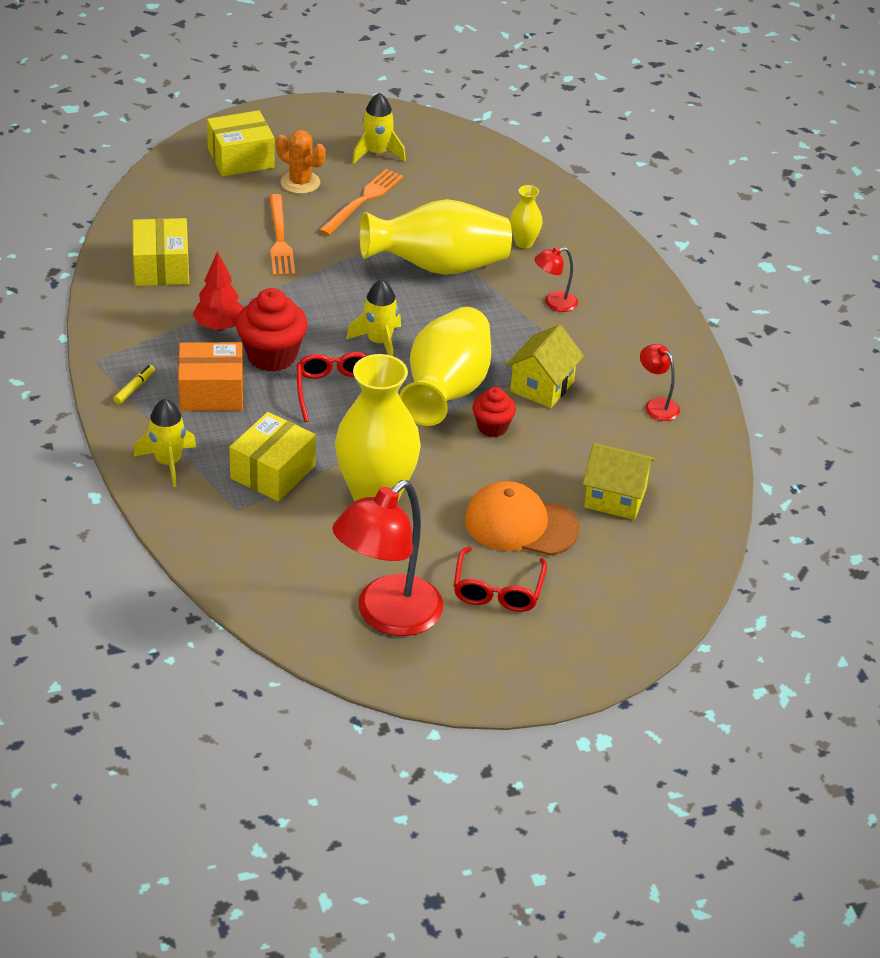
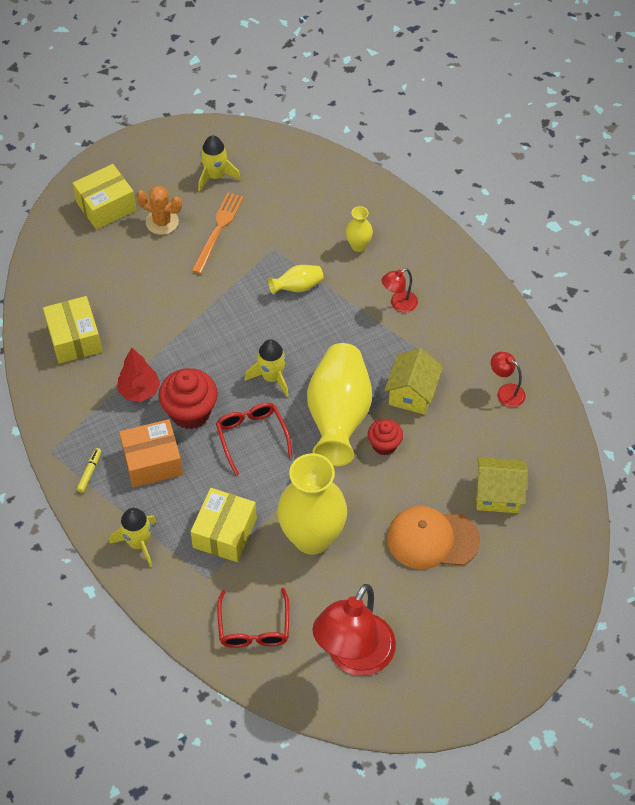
camera: 10 degrees left, 15 degrees up
orange fork [269,194,295,276] -> none
yellow vase [360,199,512,275] -> yellow vase [268,265,323,294], size x0.45
red glasses [454,547,547,612] -> red glasses moved to [217,588,289,648]

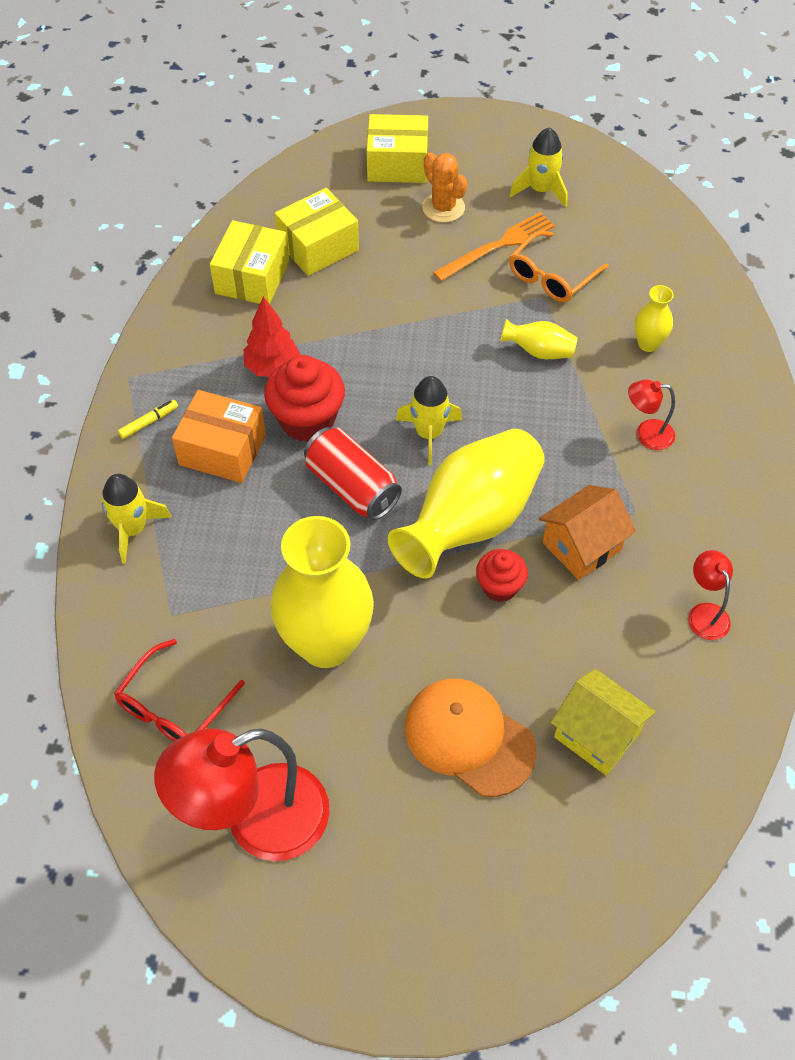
camera: 35 degrees right, 0 degrees up
yellow box [190,488,257,562] -> yellow box moved to [274,188,359,276]
red glasses [216,403,293,475] -> red can [304,427,402,520]
yellow house [384,348,443,415] -> orange house [539,485,636,580]
none -> orange glasses [509,231,609,302]

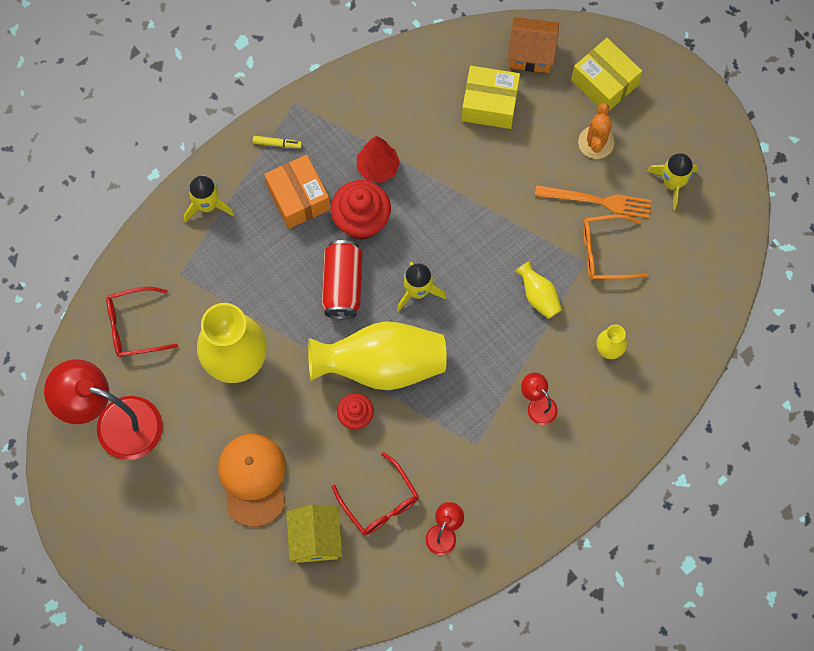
camera: 45 degrees right, 15 degrees up
yellow box [210,220,289,304] -> none
orange house [539,485,636,580] -> orange house moved to [508,17,559,73]
none -> red glasses [332,452,419,535]

